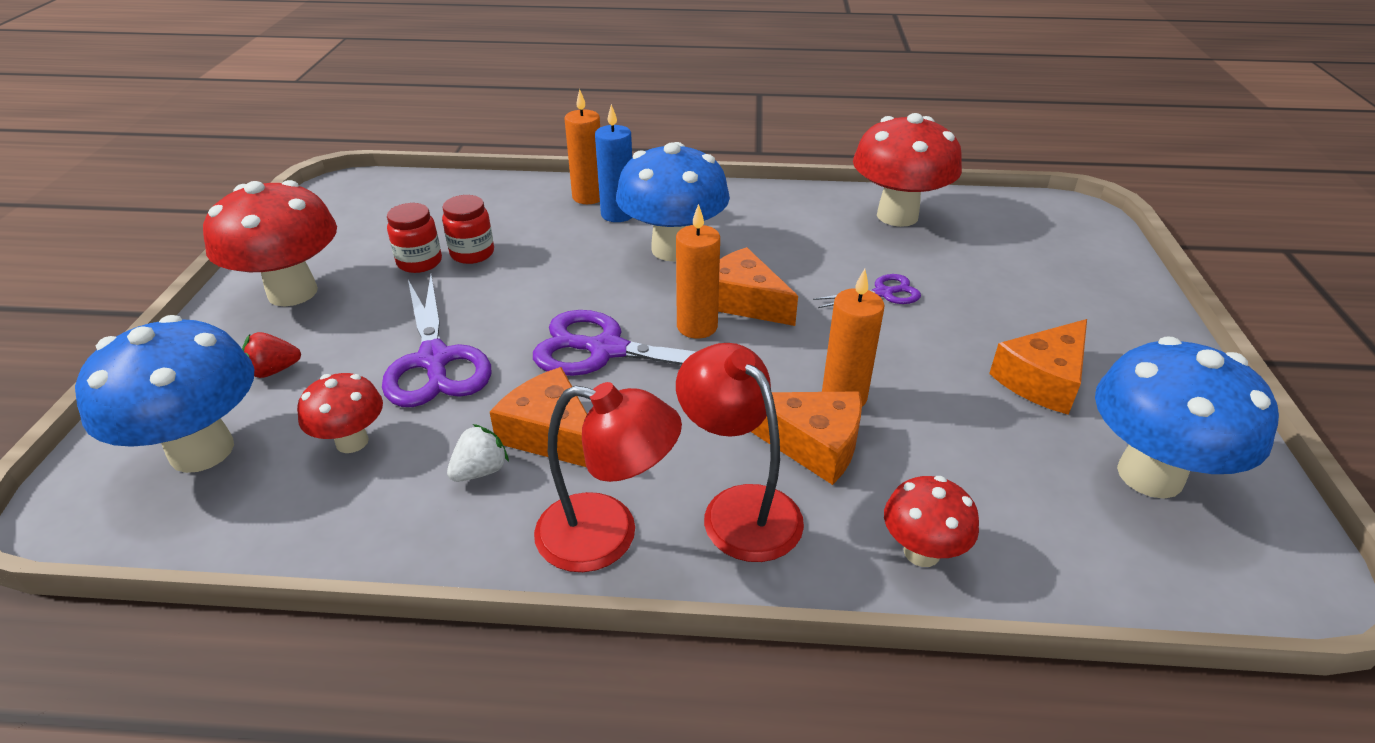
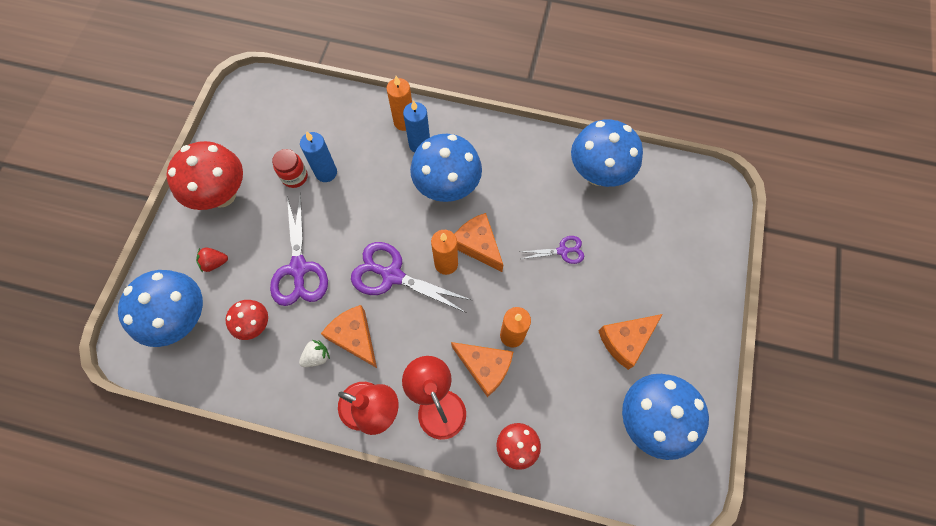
camera: 10 degrees right, 30 degrees up
red jar [442,195,494,264] -> blue candle [300,131,337,182]
red mushroom [853,113,962,227] -> blue mushroom [571,119,643,187]

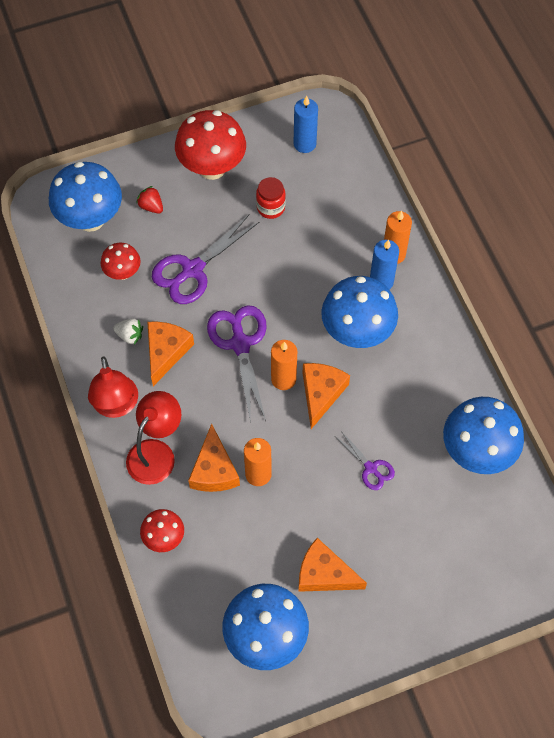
camera: 55 degrees right, 5 degrees down
blue candle [300,131,337,182] -> blue candle moved to [294,96,318,153]

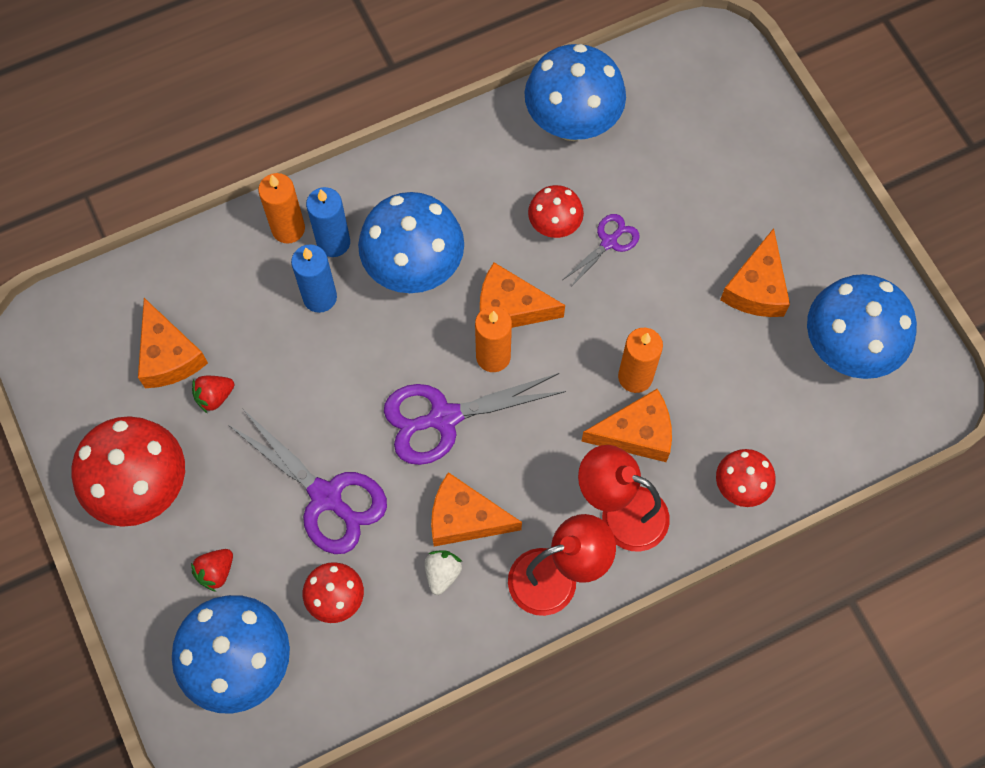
camera: 95 degrees left, 5 degrees up
red jar [256,177,286,219] -> red strawberry [192,376,234,413]
blue candle [294,96,318,153] -> blue candle moved to [291,244,337,313]
none -> orange cheese [138,298,208,388]
none -> red mushroom [528,185,584,238]

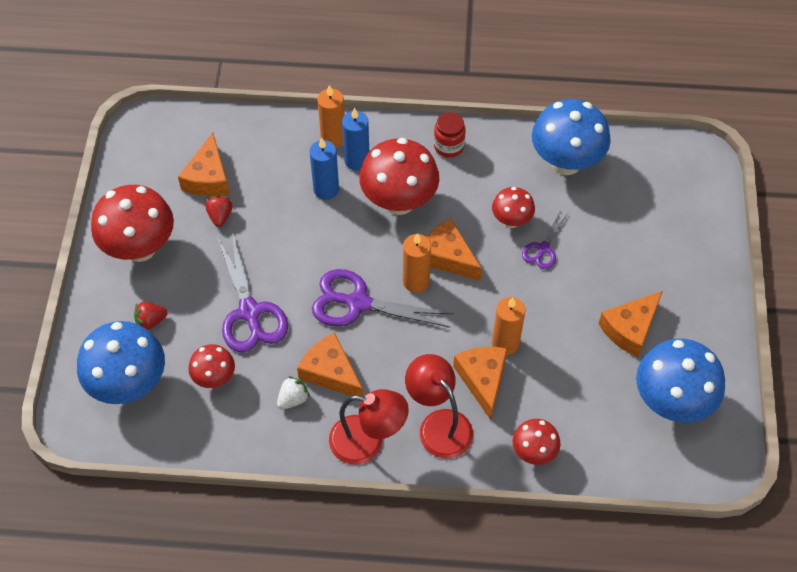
camera: 30 degrees right, 10 degrees down
red strawberry [192,376,234,413] -> red strawberry turned 90 degrees clockwise [206,195,232,227]
blue mushroom [358,192,464,293] -> red mushroom [359,138,439,215]
purple scissors [564,214,640,288] -> purple scissors turned 135 degrees clockwise [522,210,568,269]
orange cheese [581,389,672,462] -> orange cheese turned 120 degrees counterclockwise [453,347,507,420]
none -> red jar [434,112,466,158]

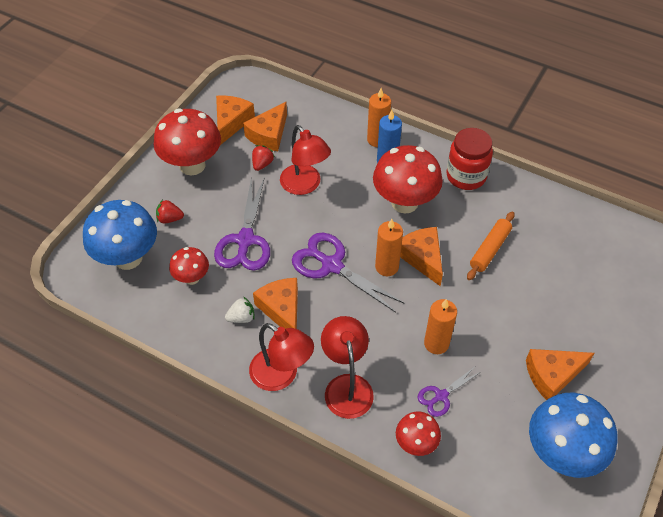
camera: 25 degrees right, 5 degrees down
blue candle [309,138,339,200] -> none
red jar [434,112,466,158] -> red jar [446,128,493,190], size x1.54
orange cheese [453,347,507,420] -> orange cheese moved to [216,96,255,145]
red mushroom [492,187,535,228] -> orange rolling pin [467,211,515,280]
purple scissors [522,210,568,269] -> purple scissors moved to [417,367,481,417]
blue mushroom [532,99,611,175] -> none
none -> red lamp [280,125,331,195]

